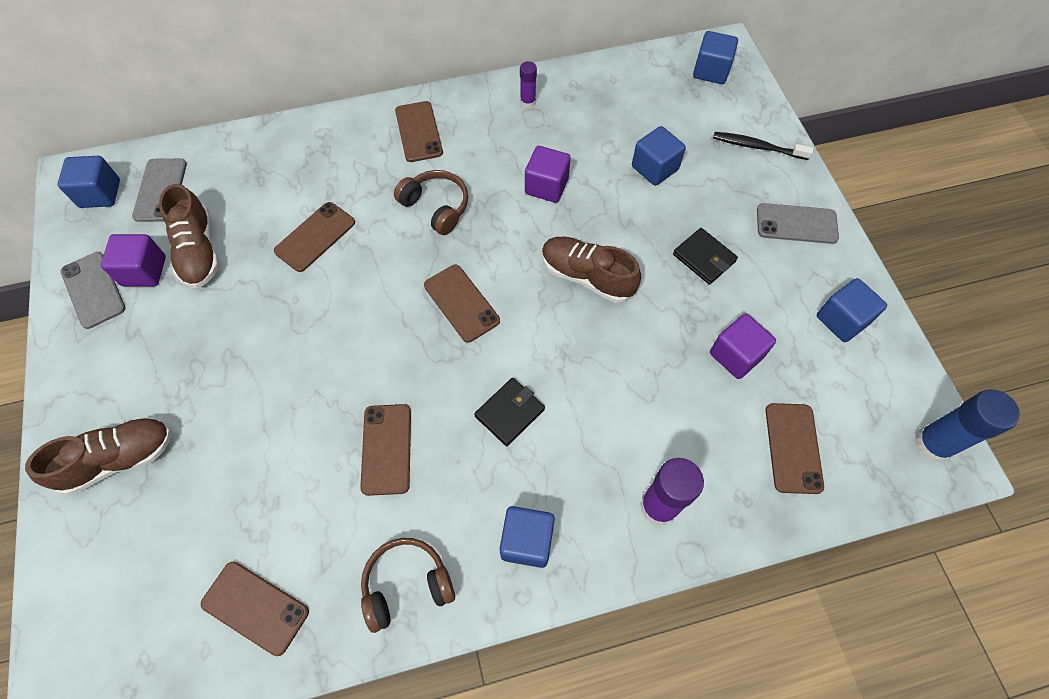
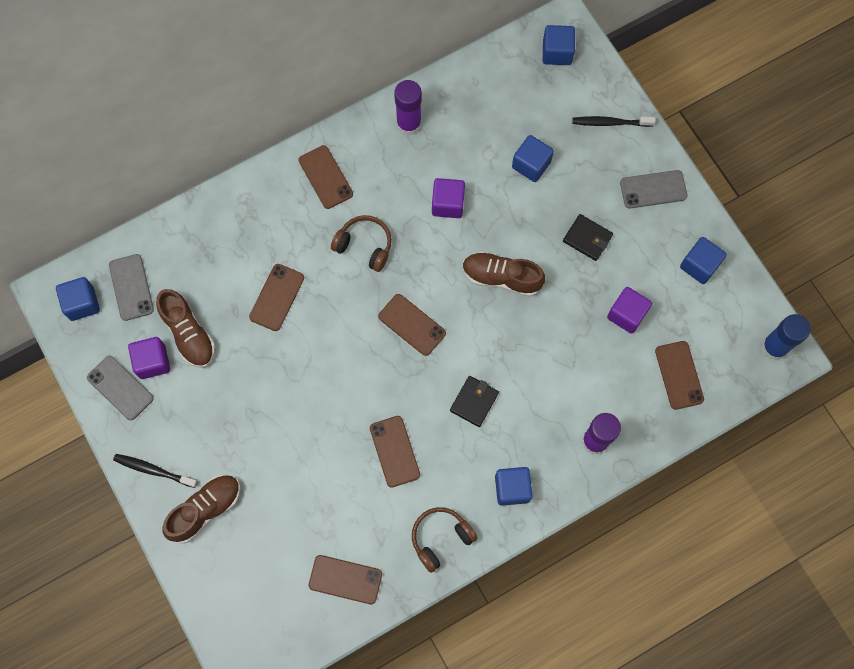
camera: 15 degrees left, 10 degrees up
purple glue stick [520,61,537,108] -> purple glue stick [394,80,422,136], size x1.82
none -> black toothbrush [113,454,198,488]

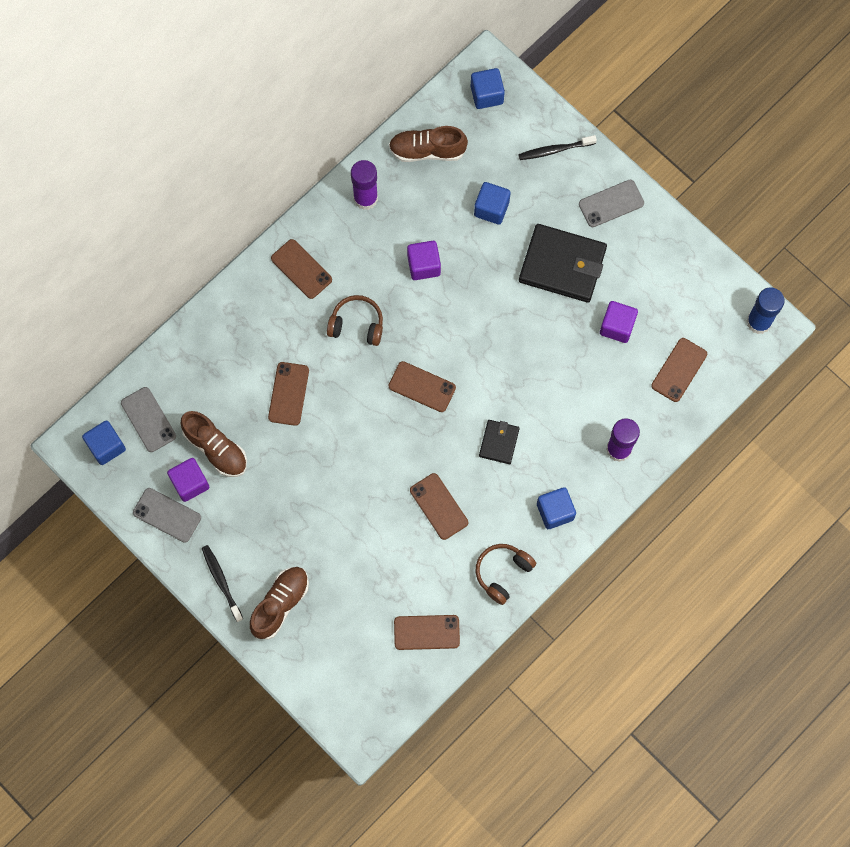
camera: 15 degrees left, 0 degrees up
black toothbrush [113,454,198,488] -> black toothbrush turned 60 degrees clockwise [202,545,243,622]
brown shoe [462,252,545,297] -> brown shoe moved to [389,126,468,162]
black wallet [563,214,613,261] -> black wallet [519,224,607,303], size x1.96
brown phone [655,341,704,410] -> brown phone turned 60 degrees clockwise [651,338,707,402]
blue cube [680,237,727,284] -> none

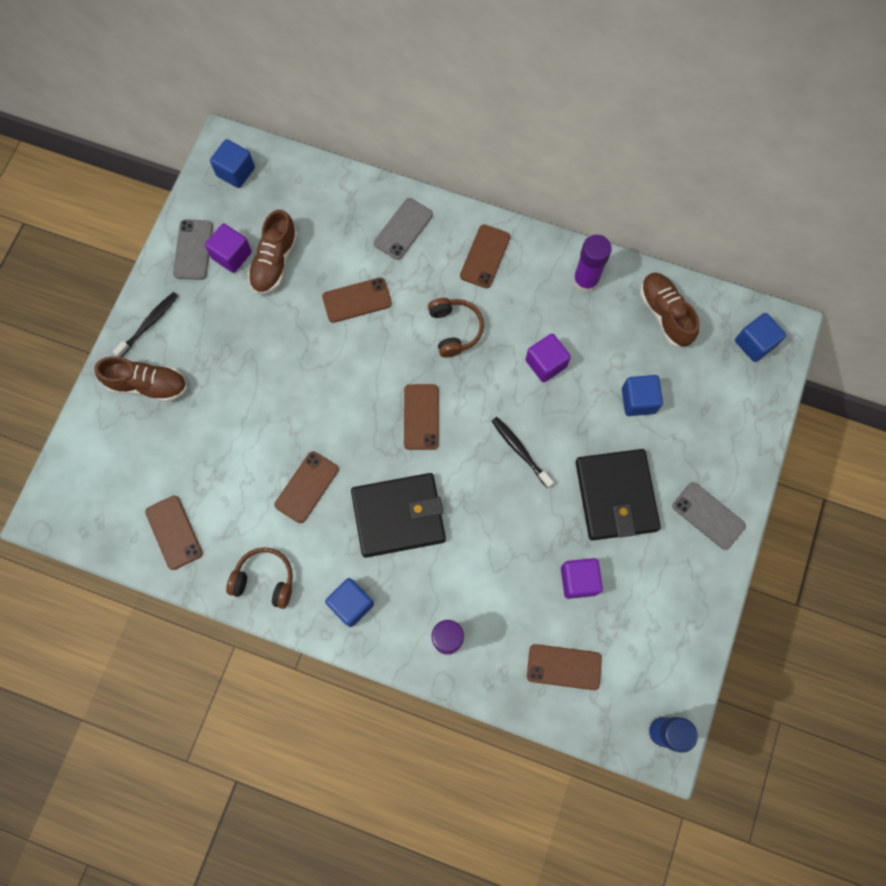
camera: 65 degrees right, 0 degrees up
grey phone [121,387,176,452] -> grey phone moved to [374,198,433,260]
black wallet [479,420,520,464] -> black wallet [351,473,446,558], size x1.96
black toothbrush [518,135,597,160] -> black toothbrush moved to [492,417,554,488]

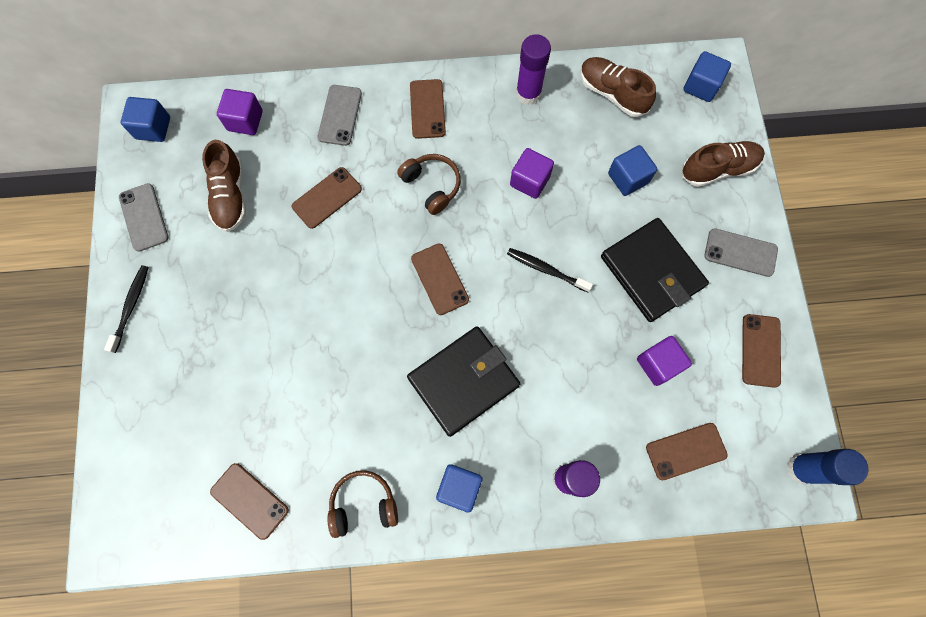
camera: 25 degrees left, 0 degrees up
brown shoe [95,356,187,402] -> brown shoe moved to [682,141,765,187]
purple cube [205,224,252,273] -> purple cube moved to [217,89,263,135]
brown phone [275,451,339,523] -> brown phone moved to [742,314,781,388]

